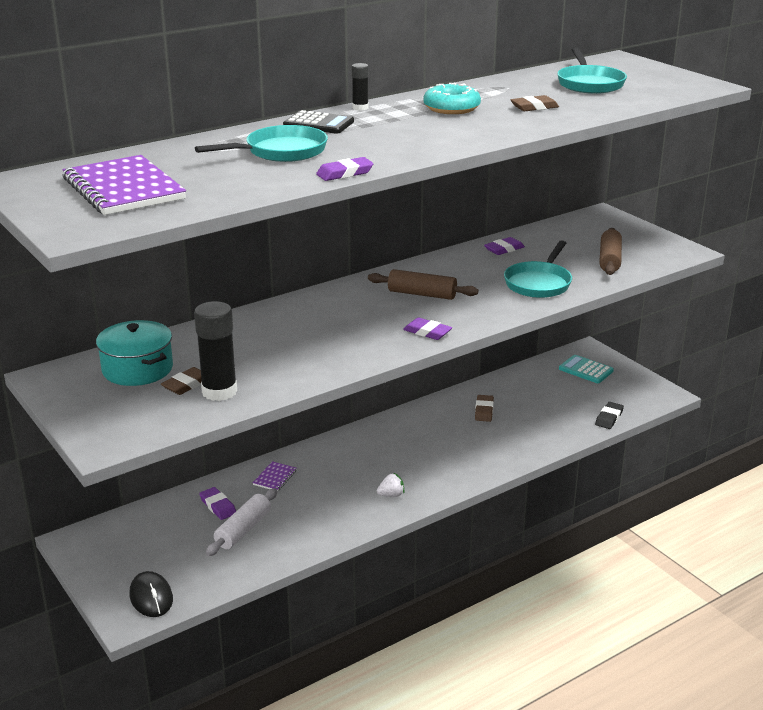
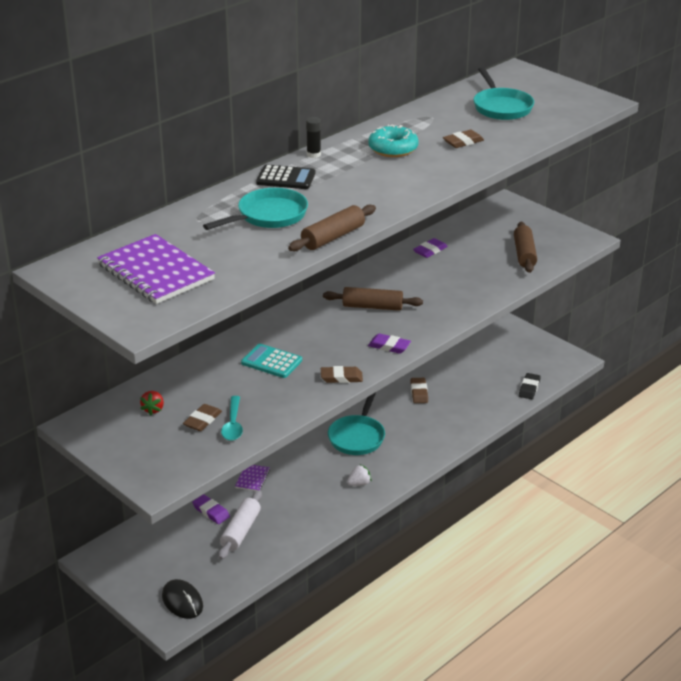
camera: 10 degrees left, 5 degrees up
turquoise pot [96,320,173,386] -> red strawberry [140,391,164,415]
black glue stick [194,301,237,401] -> turquoise spoon [221,396,243,441]
purple eraser [316,157,374,181] -> brown rolling pin [288,204,376,251]
turquoise pan [504,241,572,298] -> turquoise pan moved to [328,392,385,455]
turquoise calculator [559,355,614,383] -> turquoise calculator moved to [241,344,302,378]
none -> brown eraser [321,366,363,383]

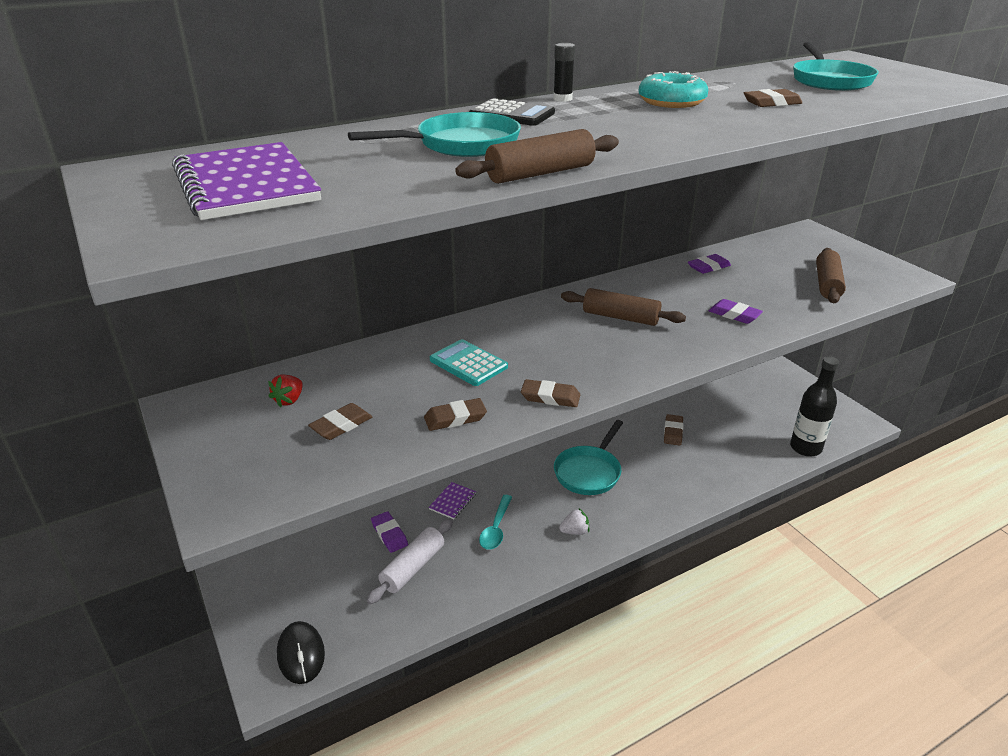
camera: 15 degrees right, 0 degrees up
turquoise spoon [221,396,243,441] -> turquoise spoon moved to [479,495,512,549]
purple eraser [368,333,411,354] -> purple eraser moved to [709,299,763,324]
black eraser [519,373,541,399] -> black bottle [790,356,839,457]
none -> brown eraser [424,398,487,431]

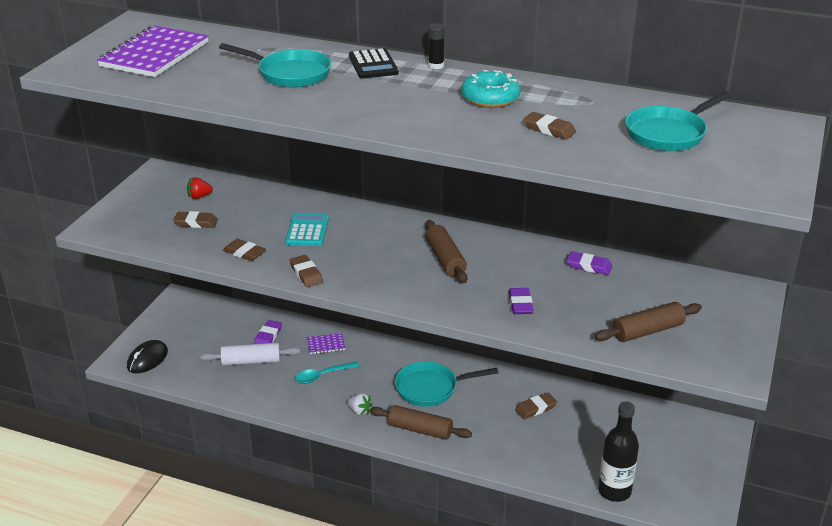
camera: 50 degrees right, 0 degrees up
brown rolling pin [455,129,619,184] -> brown rolling pin moved to [370,405,472,440]

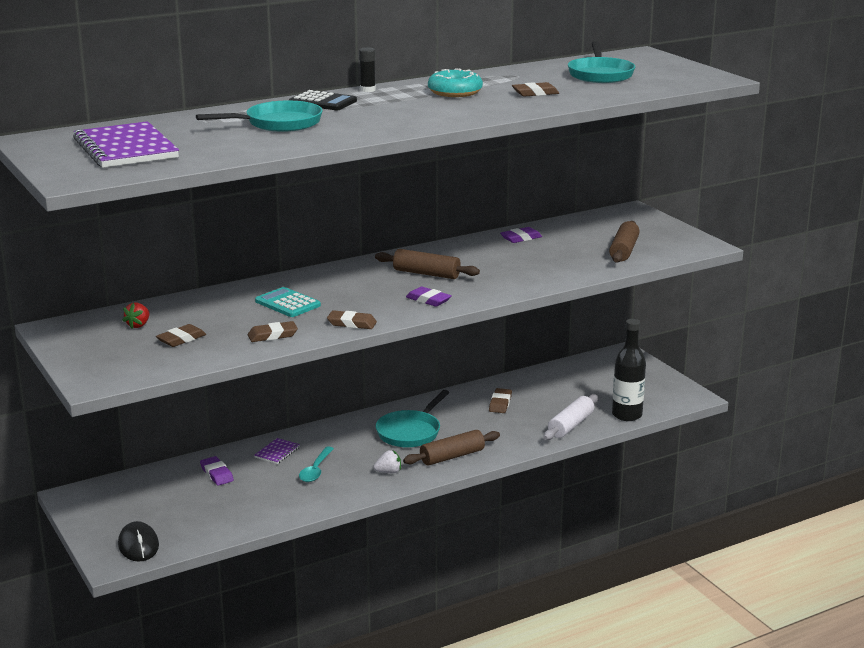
camera: 50 degrees left, 10 degrees down
white rolling pin [200,342,300,366] -> white rolling pin moved to [543,394,598,440]
purple eraser [509,288,534,314] -> purple eraser moved to [406,286,452,307]

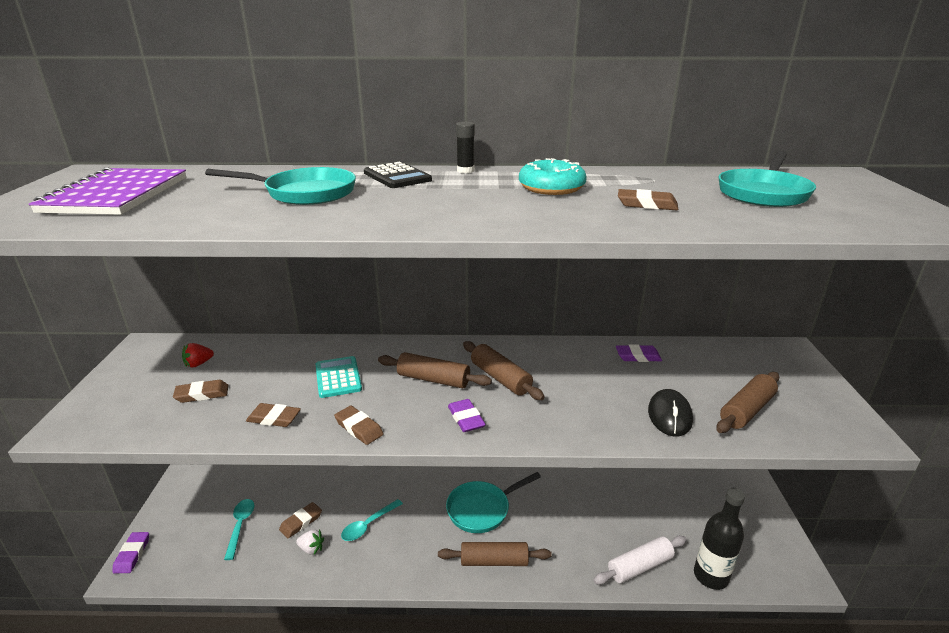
camera: 30 degrees right, 5 degrees up
black mouse [118,521,159,562] -> black mouse moved to [648,389,693,437]
purple eraser [200,456,234,486] -> purple eraser moved to [112,532,149,573]
purple notebook [254,438,300,464] -> none
white strawberry [374,450,401,473] -> white strawberry moved to [296,530,324,555]
brown eraser [489,388,512,413] -> brown eraser moved to [279,502,322,538]
none -> turquoise spoon [224,499,255,560]
none -> brown rolling pin [378,352,492,388]

